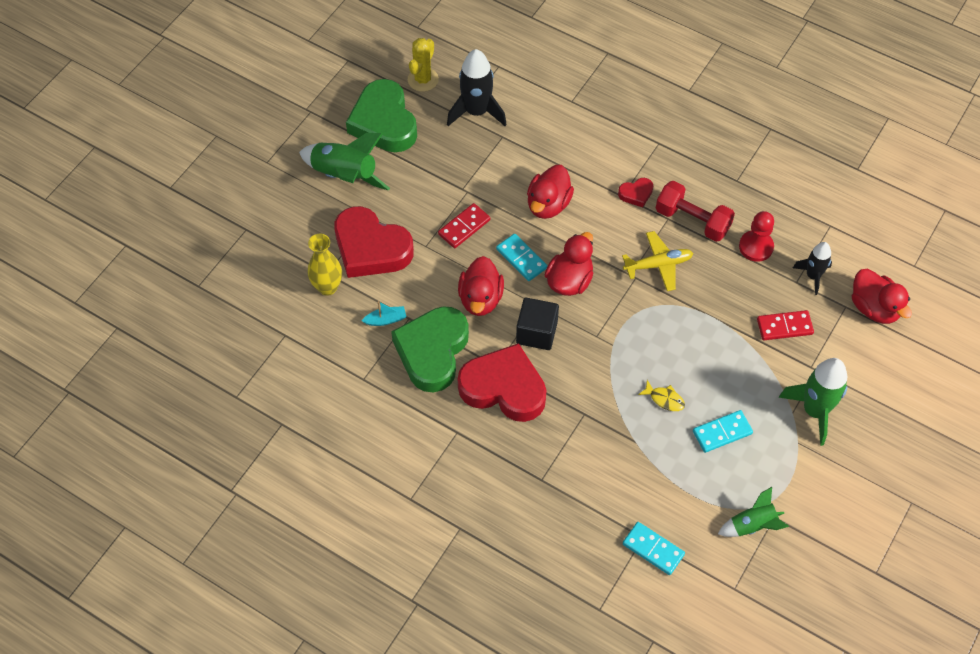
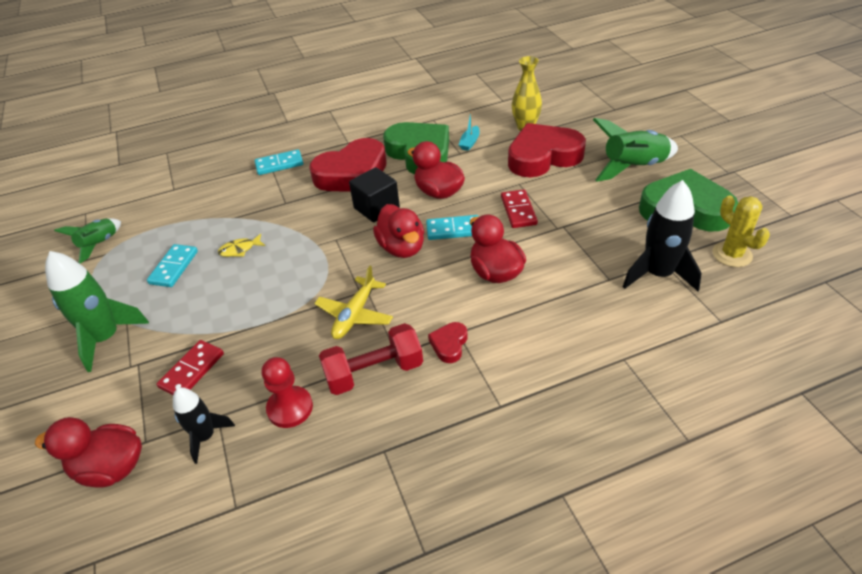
camera: 130 degrees right, 15 degrees down
turquoise domino [623,522,685,575] -> turquoise domino moved to [254,149,303,175]

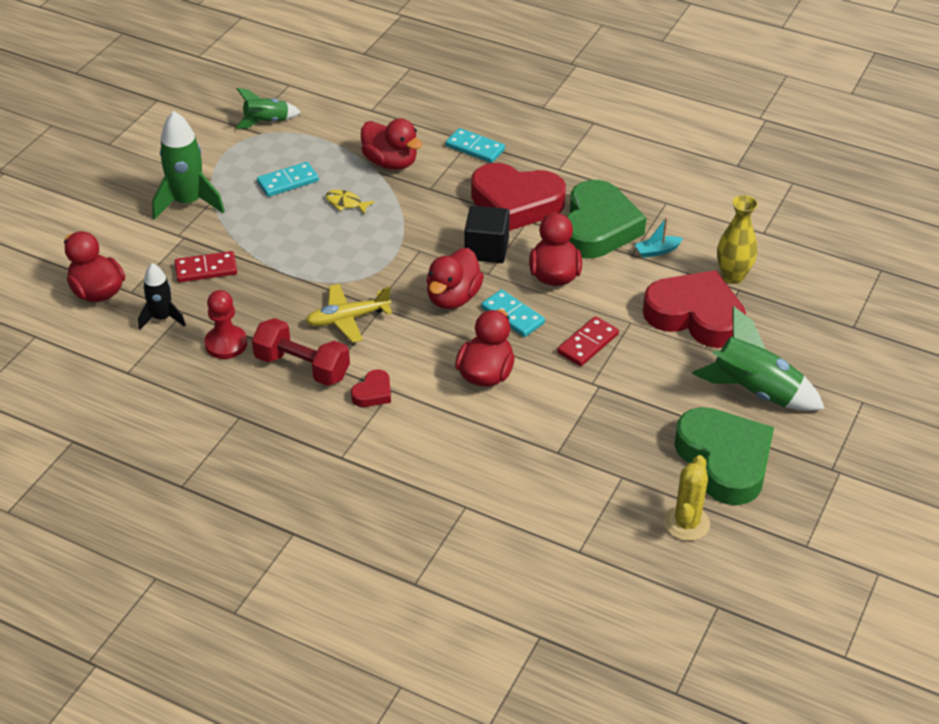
camera: 45 degrees right, 0 degrees up
red heart [428,322,467,363] -> red heart turned 150 degrees clockwise [351,369,391,407]
black rocket [623,180,702,291] -> none
none -> red duck [361,118,422,170]

